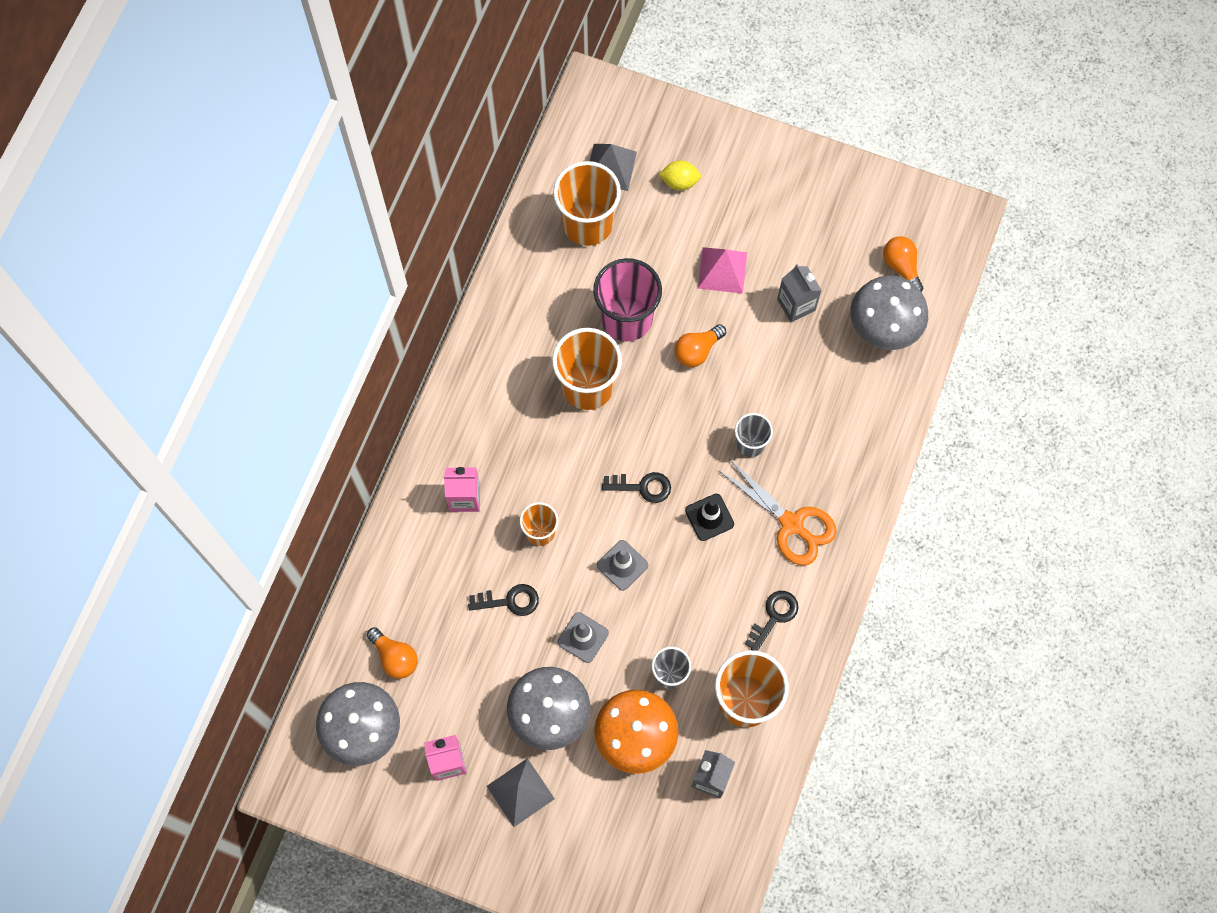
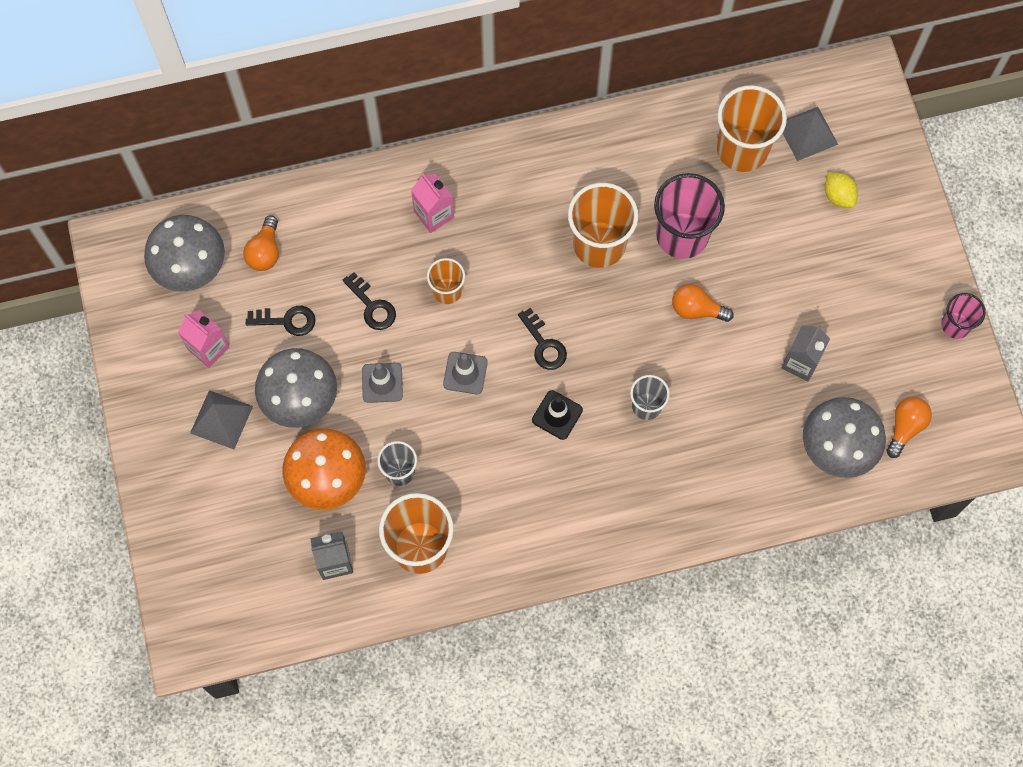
camera: 55 degrees right, 0 degrees up
pink pyramid [698,247,747,294] -> none
orange scissors [718,460,837,565] -> none
black key [745,591,799,651] -> black key moved to [246,306,316,336]
none -> pink cup [941,293,985,339]

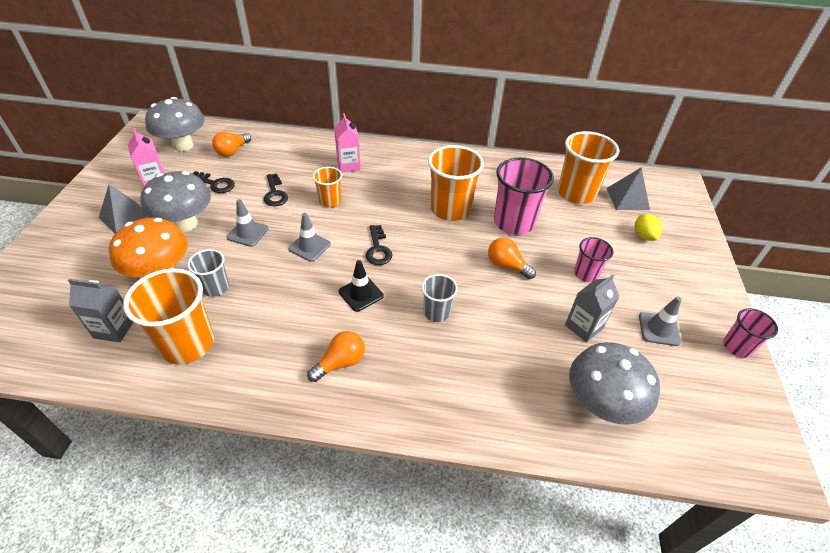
camera: 20 degrees right, 25 degrees down
orange light bulb [886,397,932,458] -> orange light bulb moved to [307,331,365,382]
none -> pink cup [574,237,613,282]
none -> grey traffic cone [639,297,681,346]

